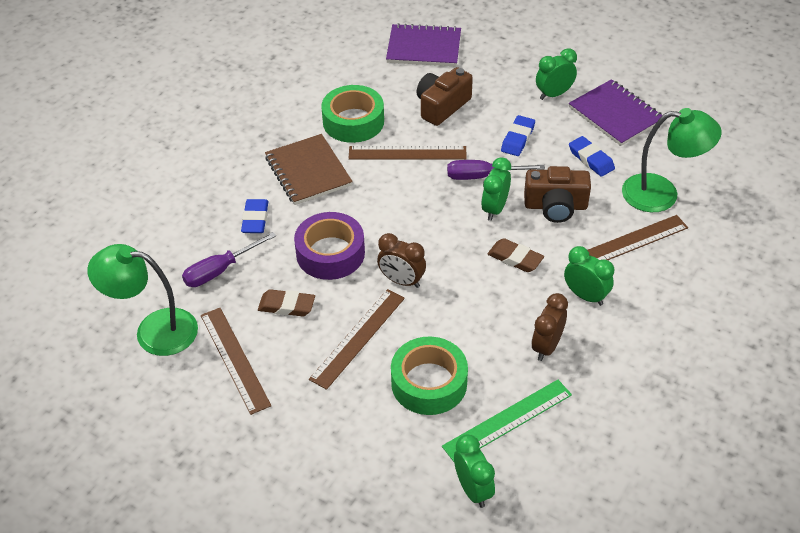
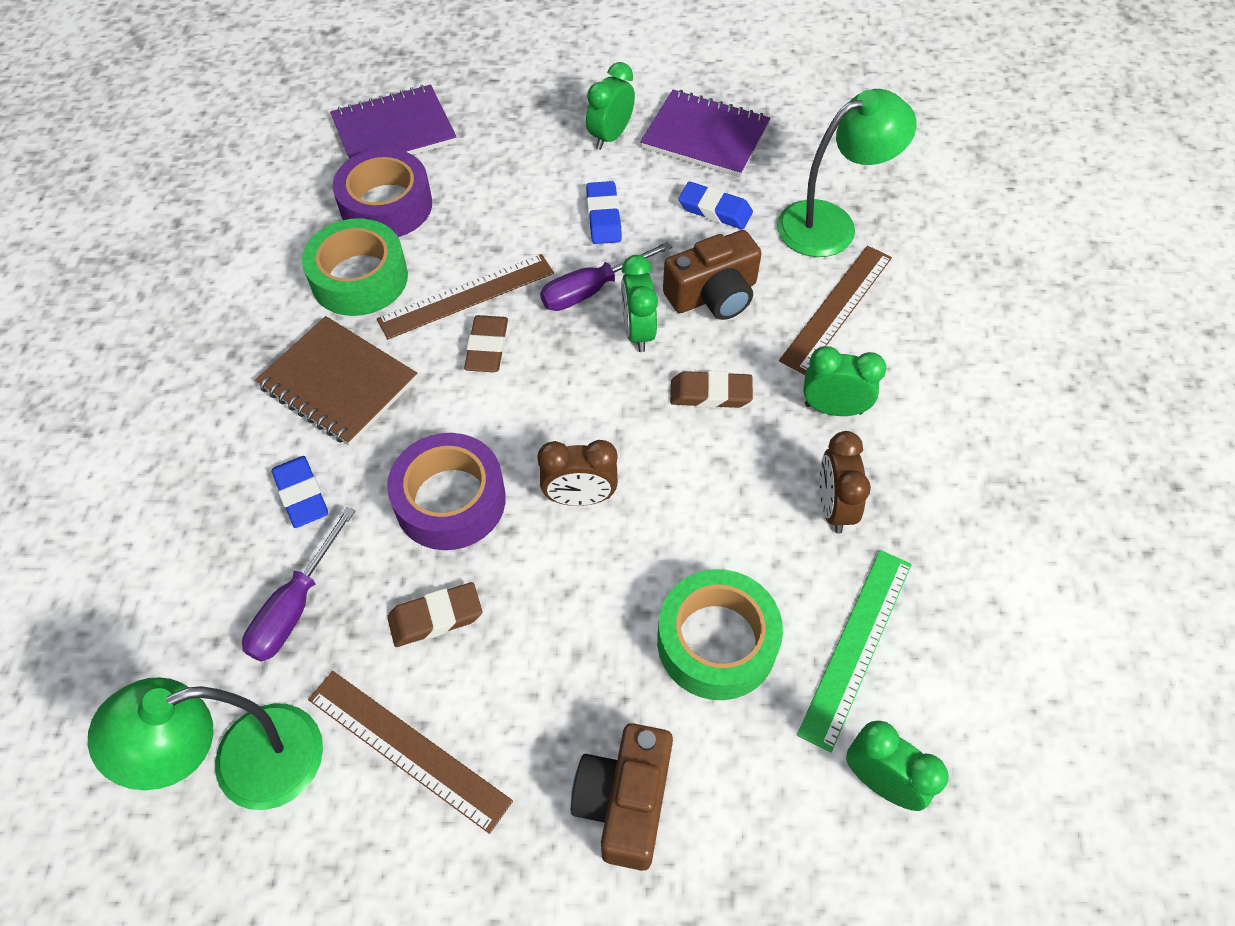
camera: 30 degrees left, 10 degrees up
brown ruler [309,289,405,390] -> none
brown camera [416,67,473,126] -> brown camera moved to [571,723,673,871]
none -> purple tape [333,148,432,237]
none -> brown eraser [464,315,508,372]

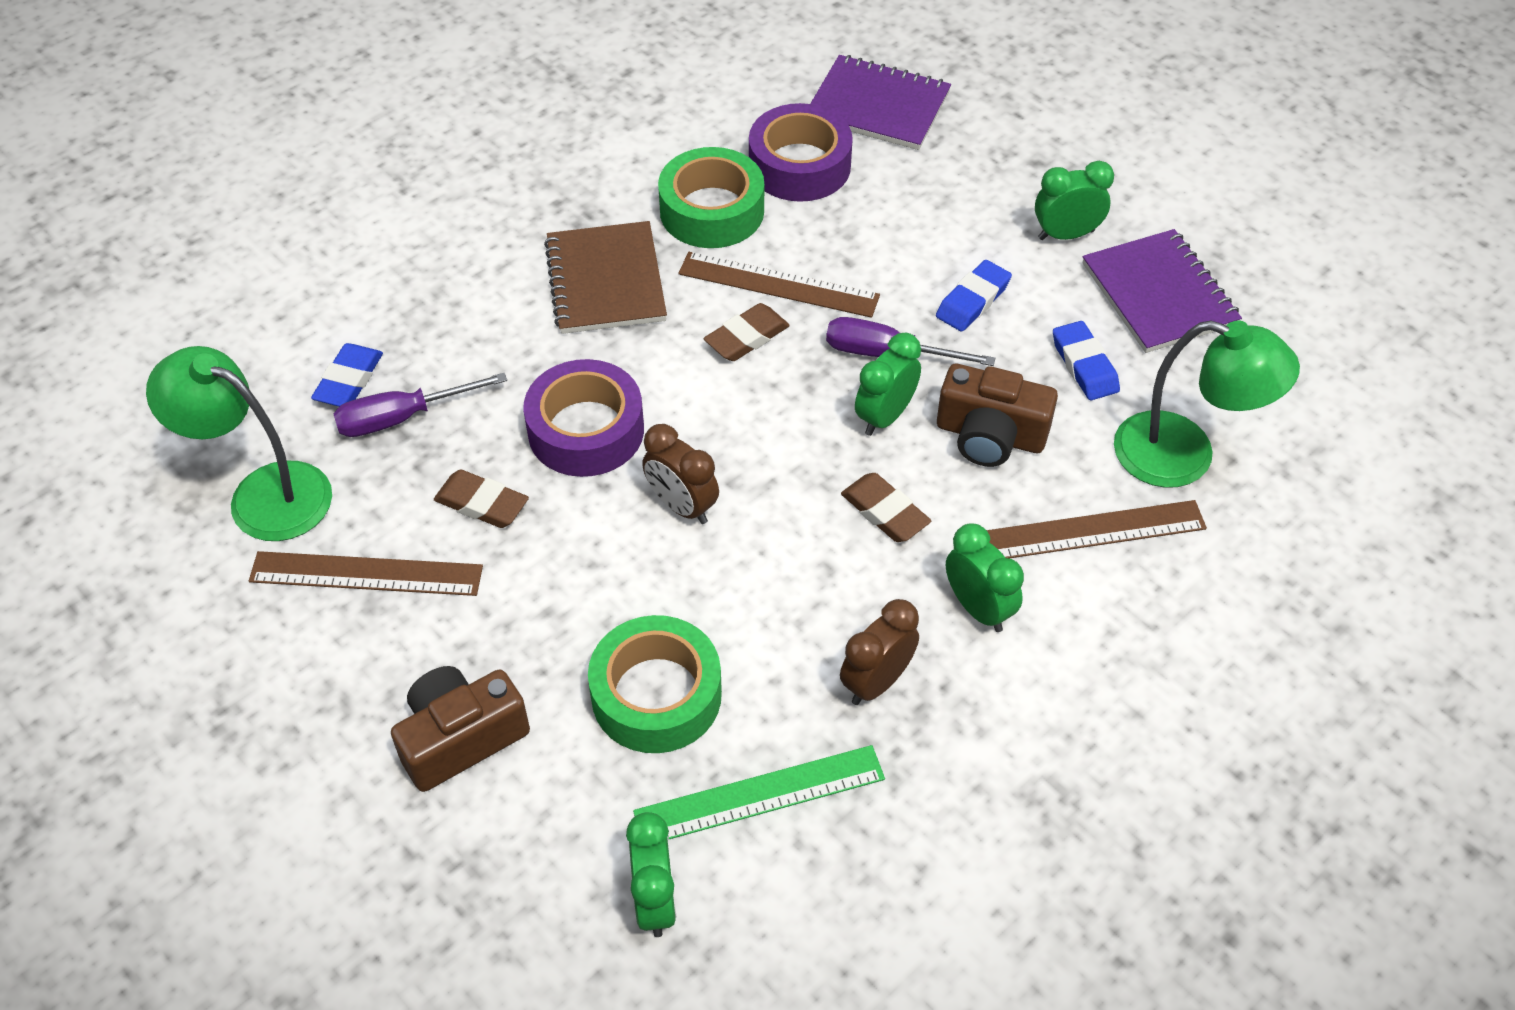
camera: 45 degrees right, 5 degrees down
blue eraser [272,456,328,528] -> blue eraser moved to [311,343,383,407]
brown ruler [308,671,513,834] -> brown ruler turned 75 degrees counterclockwise [249,551,483,596]

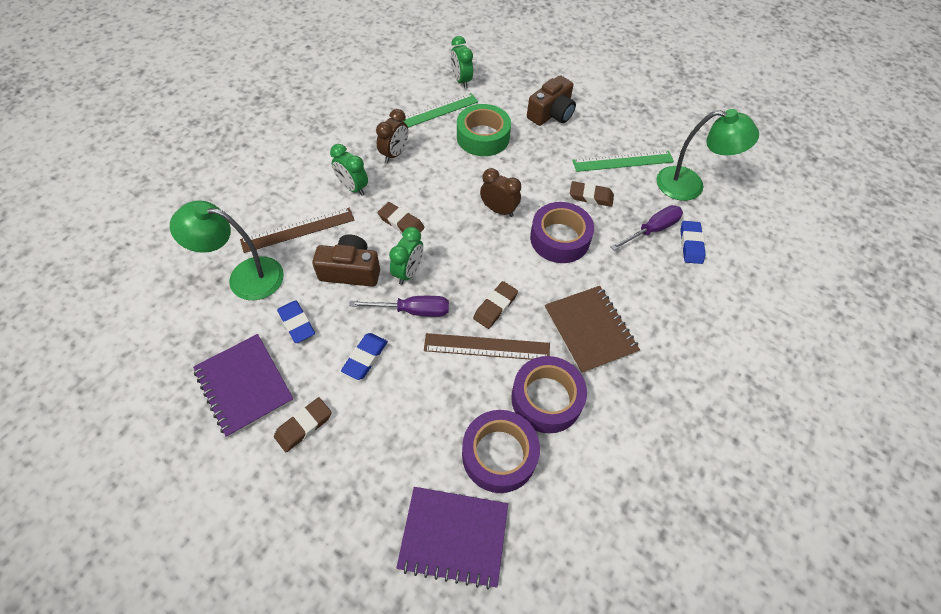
camera: 165 degrees right, 5 degrees up
brown ruler [249,551,483,596] -> green ruler [572,150,674,172]
green tape [658,147,764,248] -> purple tape [511,356,587,433]
green clock [1035,161,1114,240] -> brown eraser [274,397,332,452]

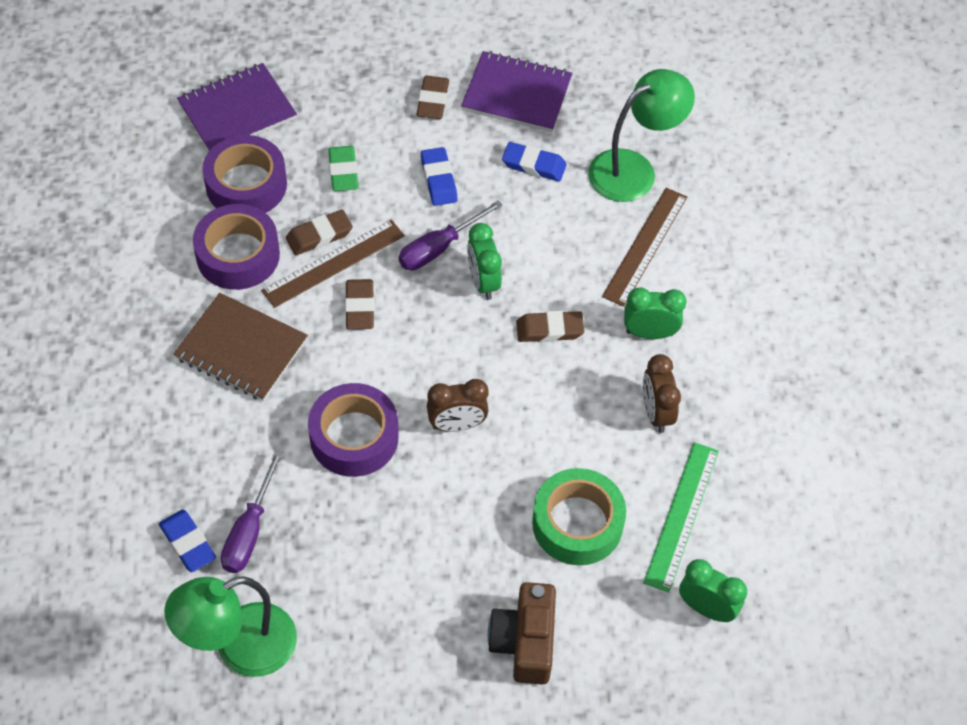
camera: 140 degrees right, 0 degrees up
brown camera [312,234,380,287] -> none
brown eraser [570,181,614,207] -> brown eraser moved to [286,209,353,255]
green ruler [572,150,674,172] -> none
none -> green eraser [328,146,359,191]

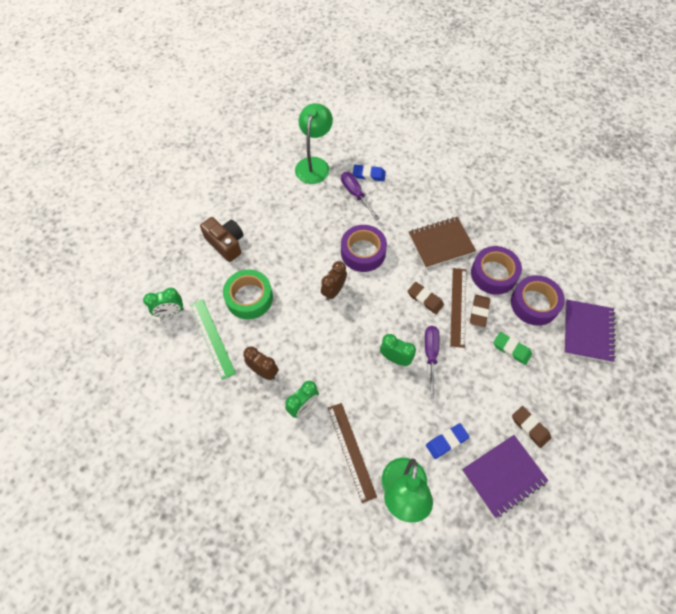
camera: 135 degrees right, 5 degrees up
blue eraser [421,147,458,206] -> none
brown eraser [516,311,585,342] -> none

